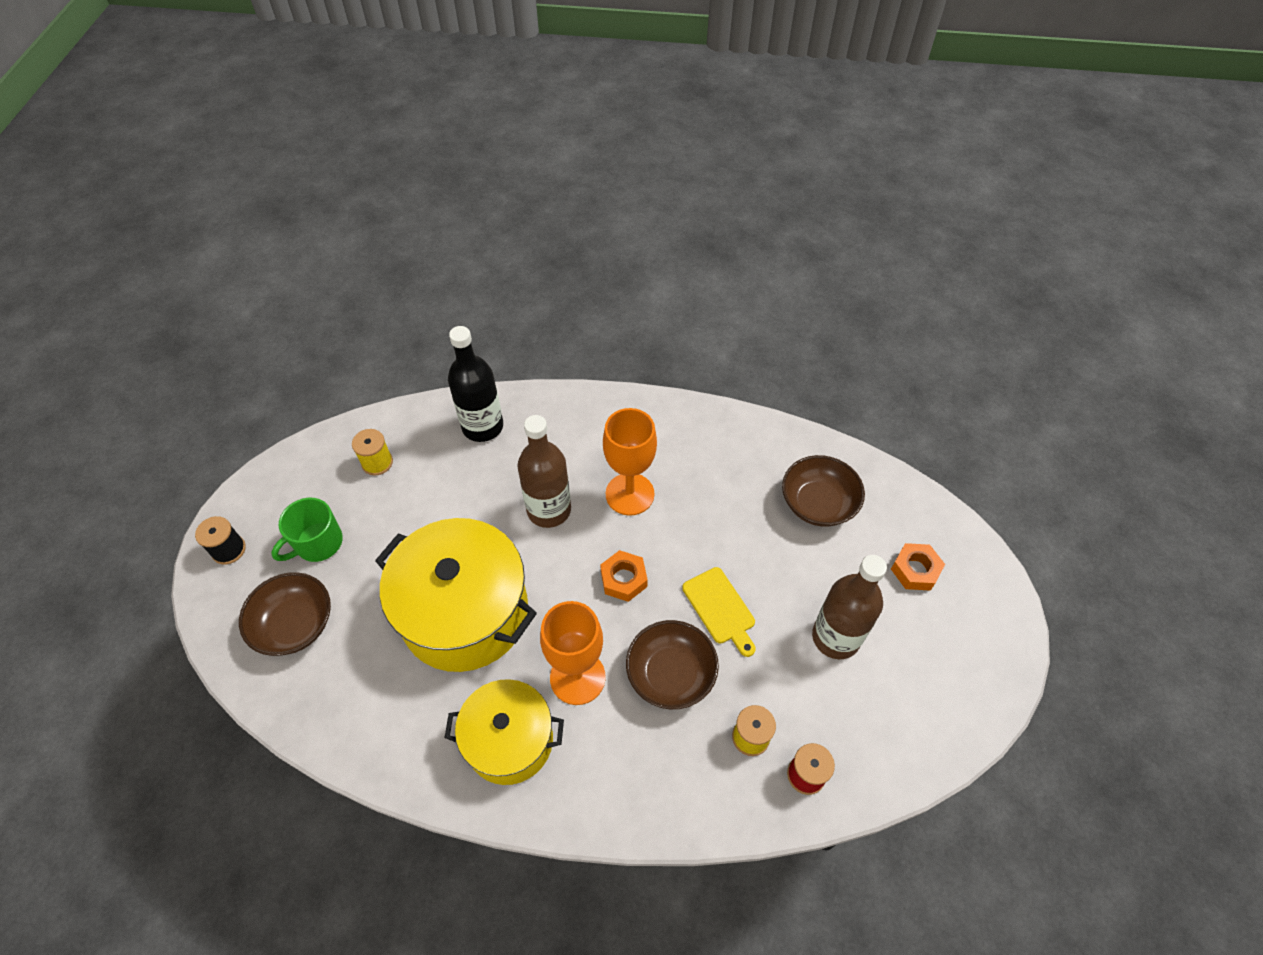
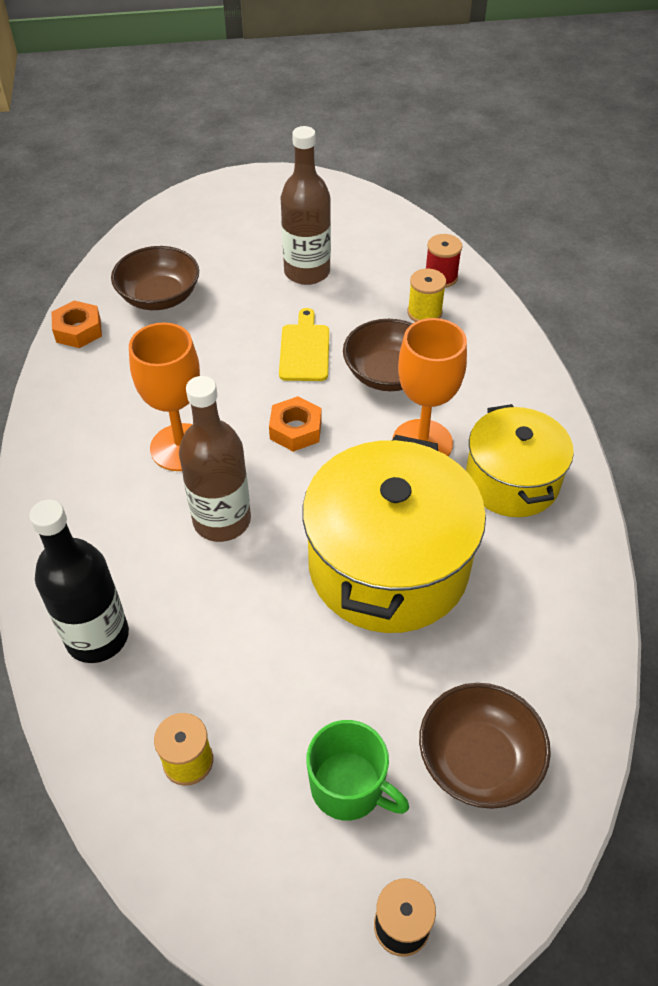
camera: 105 degrees left, 5 degrees down
yellow cutting board [682,567,756,657] -> yellow cutting board turned 45 degrees counterclockwise [279,308,329,381]
orange nut [891,543,945,591] -> orange nut moved to [52,301,102,348]

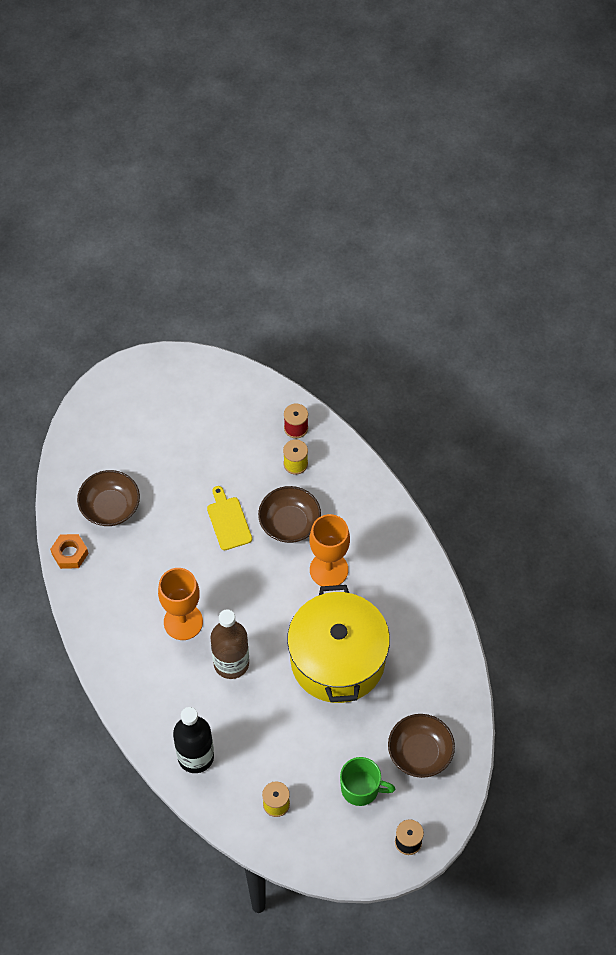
camera: 20 degrees left, 10 degrees up
orange nut [269,396,322,452] -> none
brown bottle [281,126,331,285] -> none
yellow pot [466,404,574,517] -> none

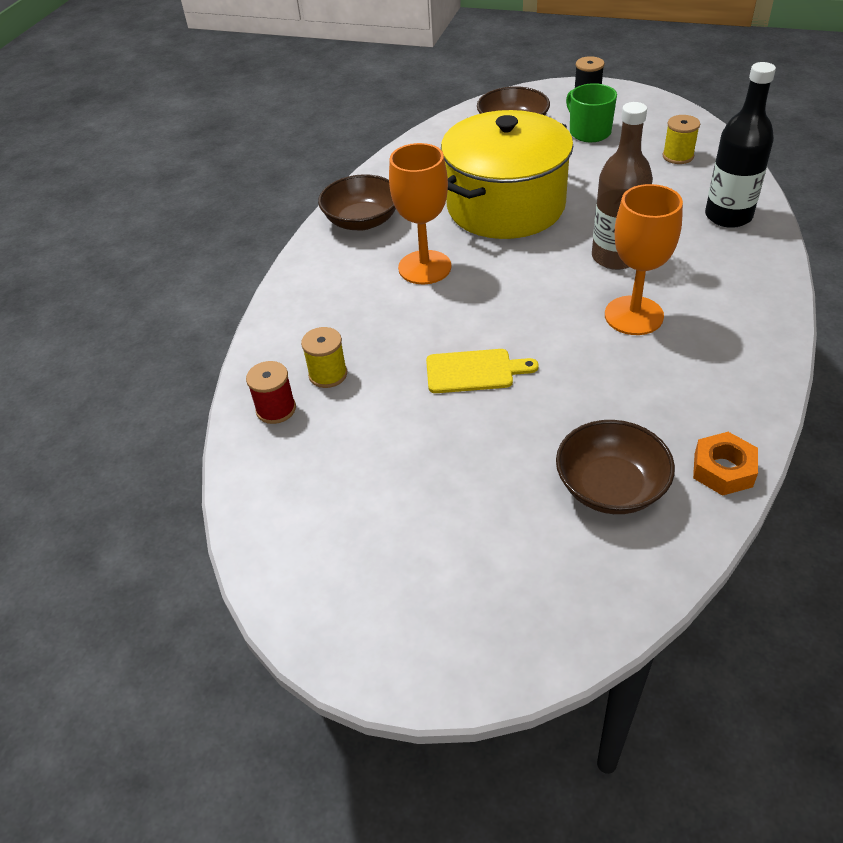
camera: 130 degrees left, 15 degrees down
yellow cutting board [207,486,252,550] -> yellow cutting board turned 120 degrees counterclockwise [426,349,539,393]
brown bowl [258,486,321,543] -> brown bowl moved to [318,174,396,231]

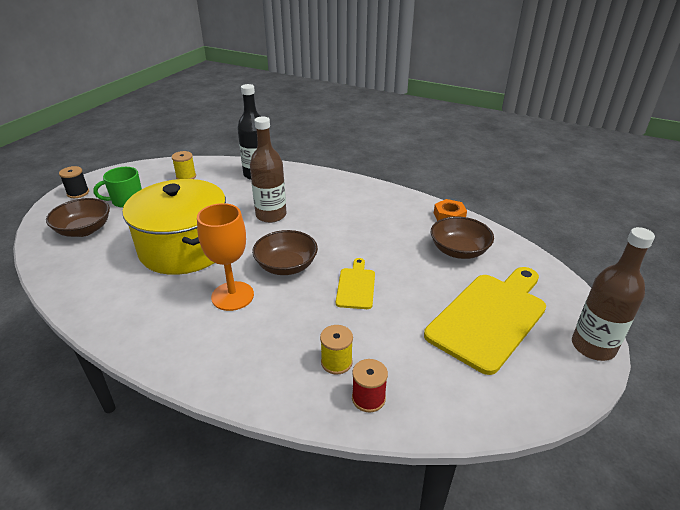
camera: 85 degrees left, 10 degrees down
brown bowl [318,174,396,231] -> brown bowl moved to [252,230,318,275]
orange goblet [605,184,683,335] -> none
none -> yellow cutting board [424,267,546,375]
none -> brown bottle [572,227,655,361]

